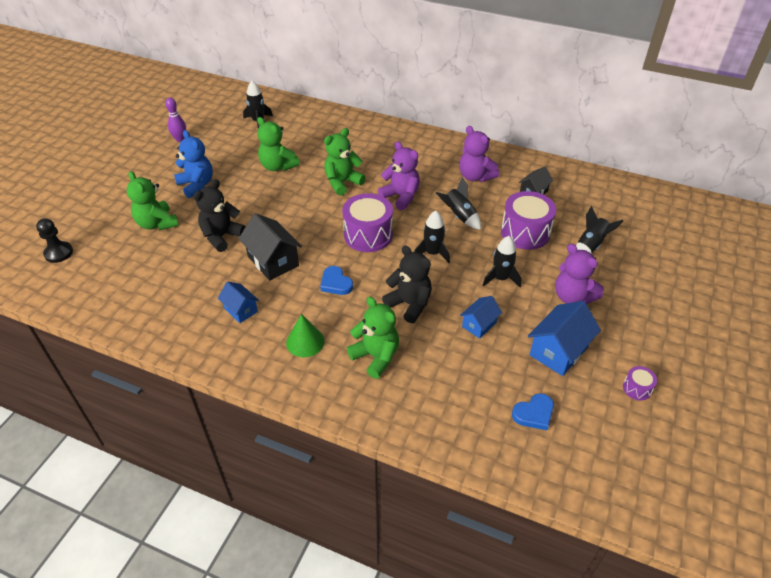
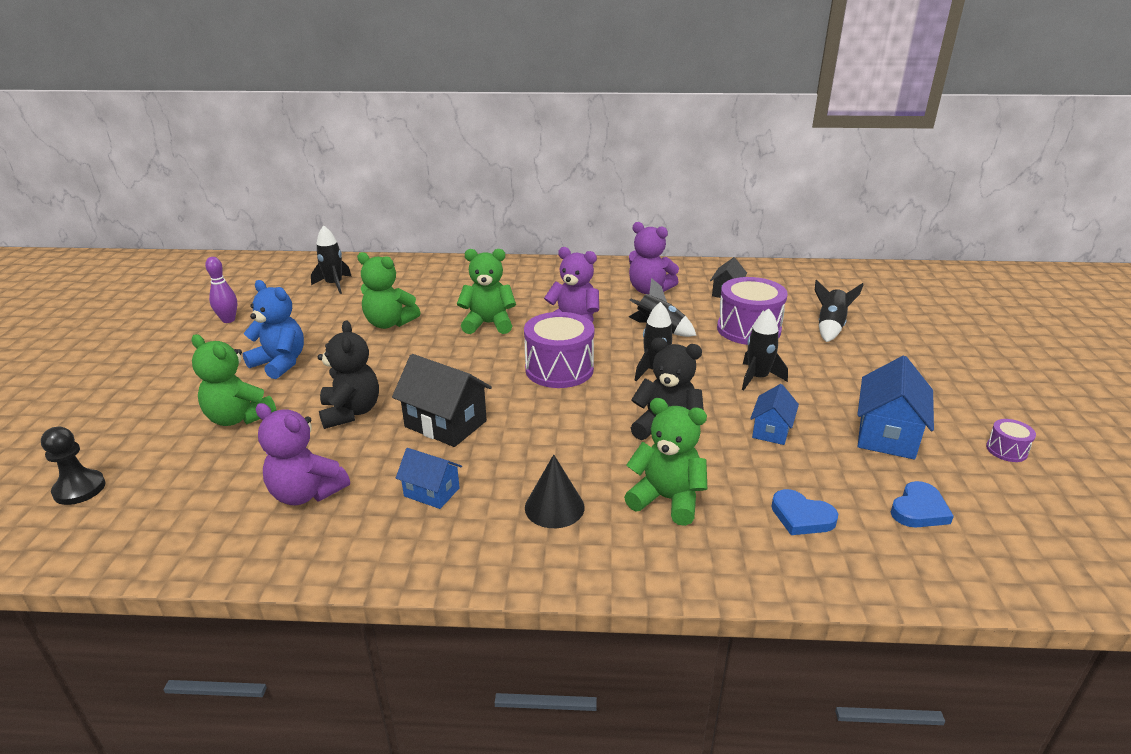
camera: 20 degrees left, 15 degrees down
black teddy bear [193,179,246,252] -> black teddy bear turned 150 degrees clockwise [318,321,379,429]
green cone [286,314,325,357] -> black cone [525,454,585,528]
blue heart [320,266,353,295] -> blue heart moved to [771,489,838,535]
green teddy bear [324,128,366,196] -> green teddy bear turned 60 degrees clockwise [457,249,516,334]
purple teddy bear [555,244,604,304] -> purple teddy bear moved to [256,403,350,505]

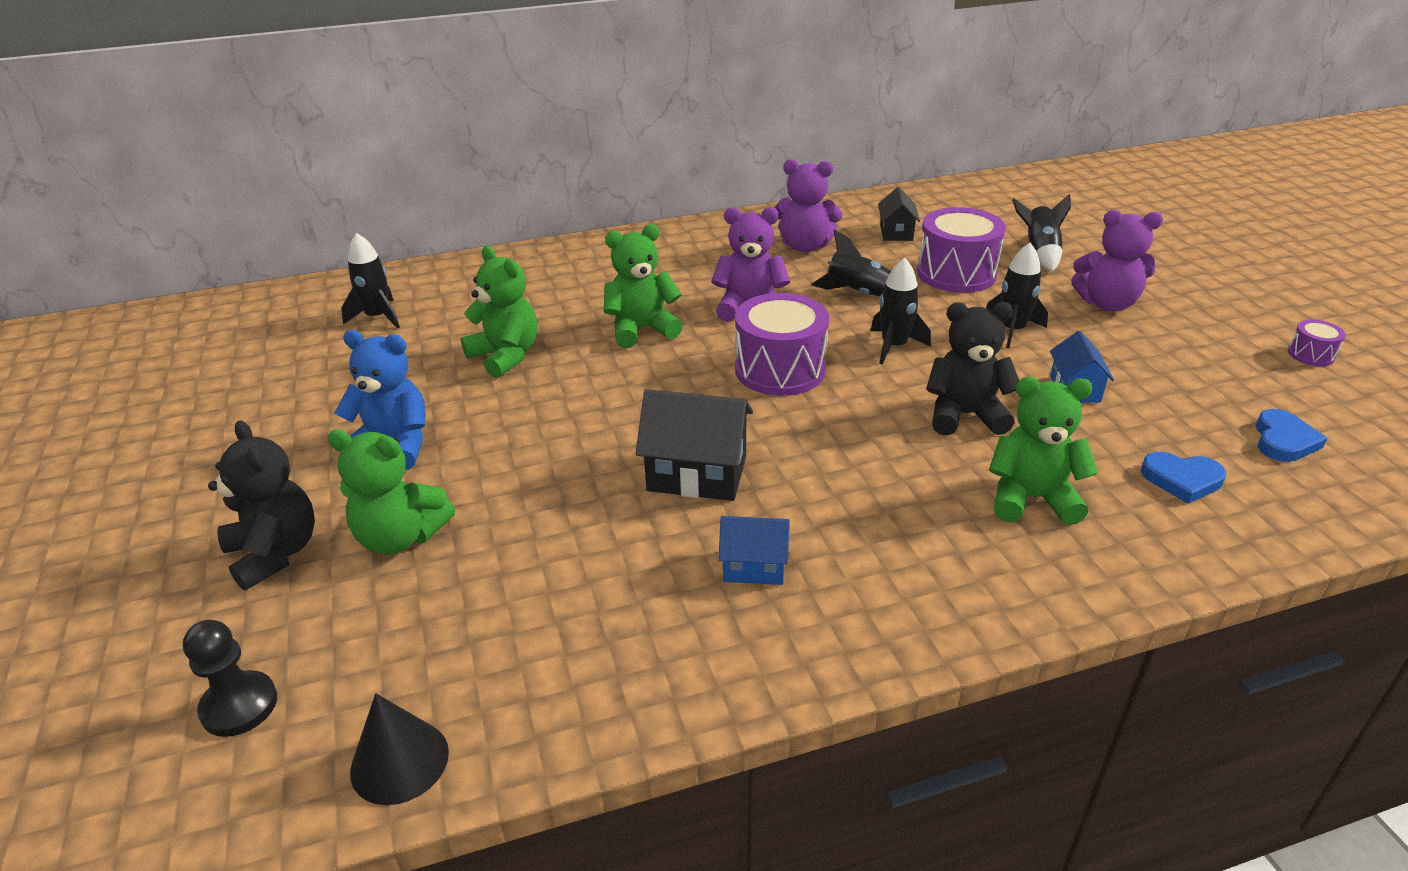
camera: 20 degrees left, 5 degrees up
purple bowling pin [205,257,237,323] -> none
purple teddy bear [256,403,350,505] -> purple teddy bear moved to [1071,210,1163,311]
black teddy bear [318,321,379,429] -> black teddy bear moved to [208,420,315,591]
green teddy bear [357,252,421,329] -> green teddy bear turned 135 degrees counterclockwise [461,246,538,378]
black cone [525,454,585,528] -> black cone moved to [350,693,449,805]
blue house [857,356,934,459] -> none

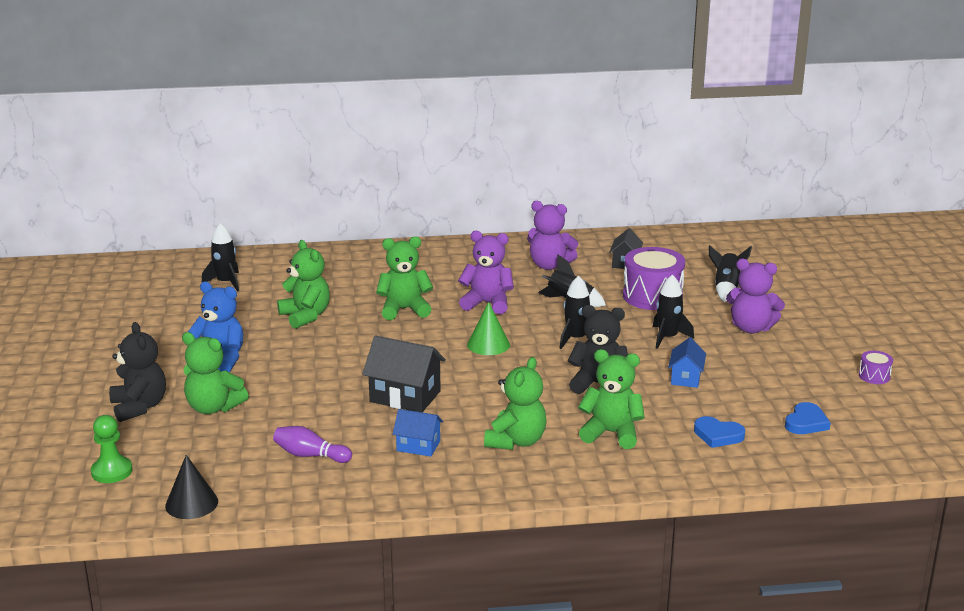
camera: 10 degrees right, 10 degrees down
black pawn [183,620,277,737] -> green pawn [91,415,132,483]
purple drum [735,293,829,396] -> green cone [467,302,510,355]
none -> purple bowling pin [273,426,352,463]
none -> green teddy bear [484,357,547,450]

